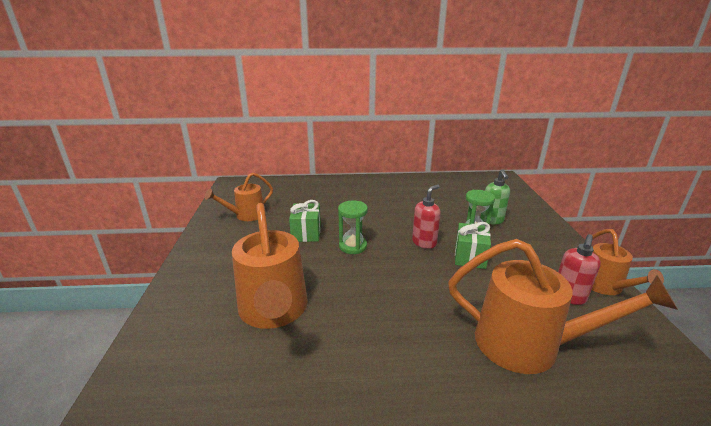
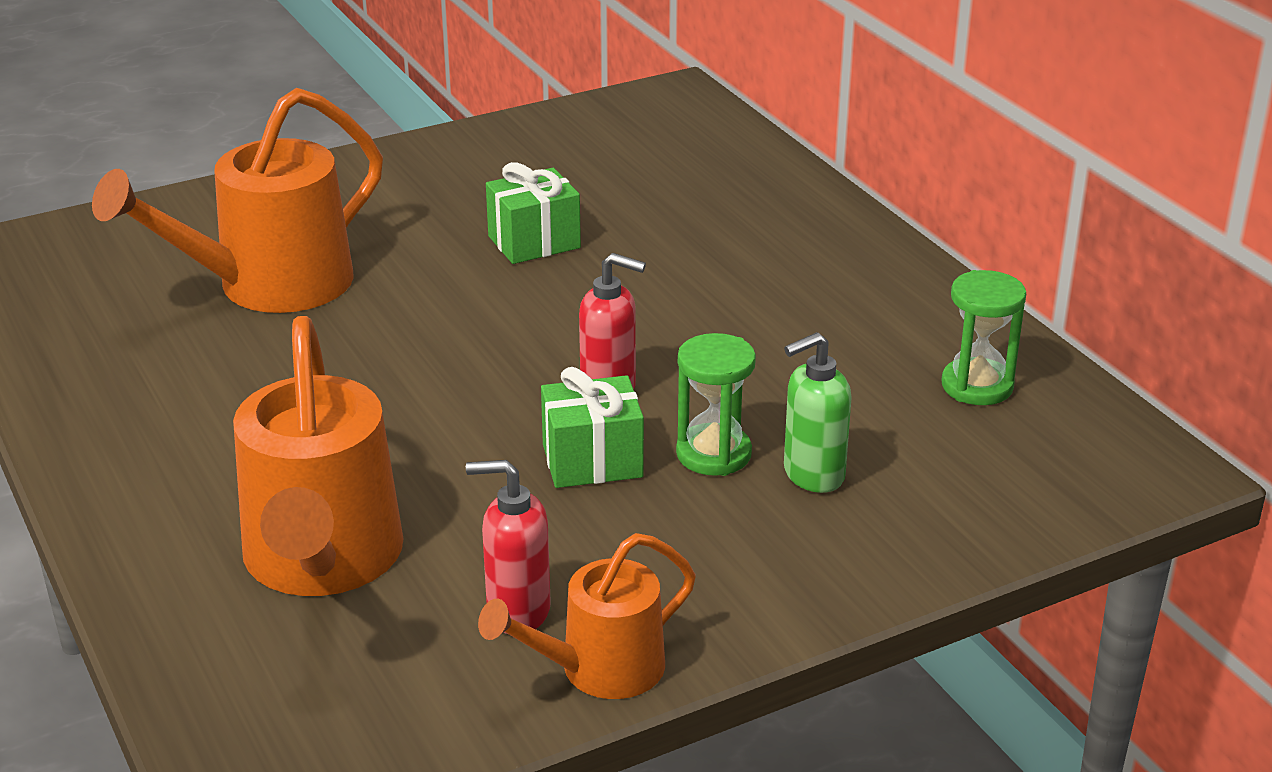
camera: 65 degrees right, 5 degrees up
orange watering can [205,172,273,221] -> none
green hourglass [338,201,368,254] -> green hourglass moved to [942,270,1026,405]

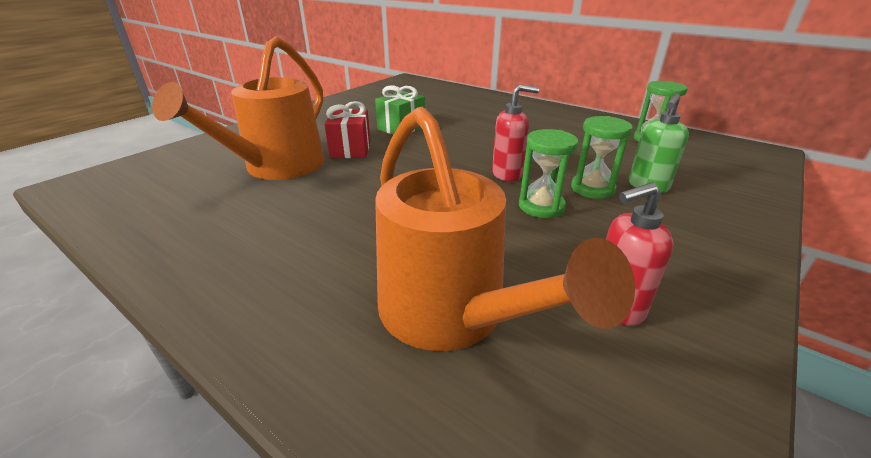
camera: 25 degrees left, 0 degrees up
orange watering can [478,533,696,699] -> none
green gift [541,367,644,488] -> green hourglass [519,129,579,218]
none -> red gift [324,101,370,158]

